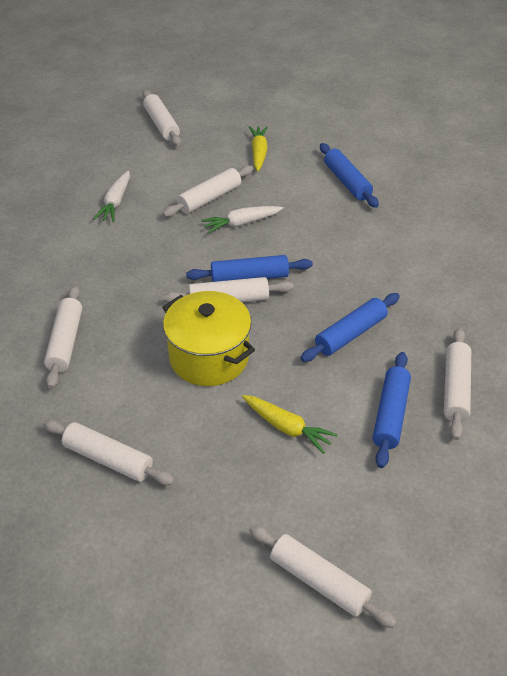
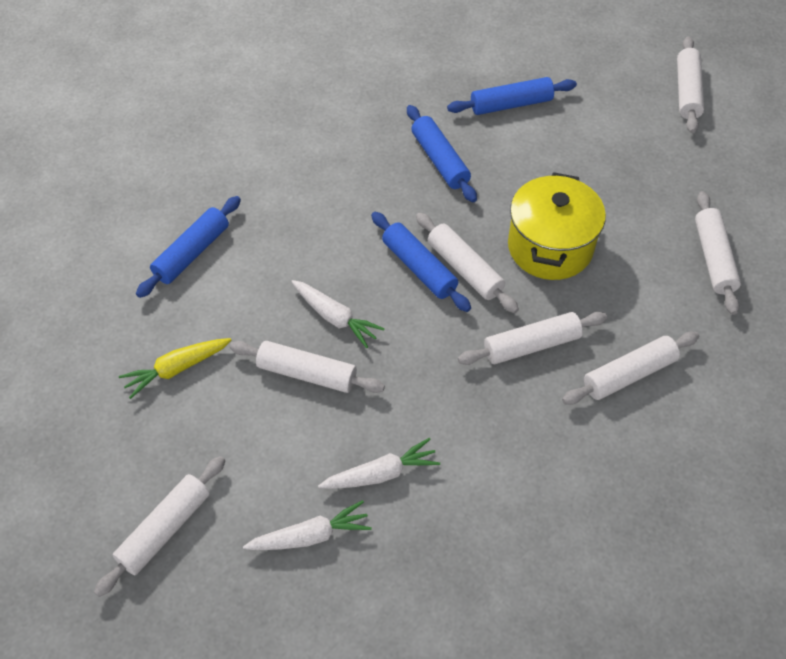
camera: 120 degrees left, 10 degrees up
yellow carrot [242,395,338,454] -> none
blue rolling pin [301,293,400,362] -> blue rolling pin turned 45 degrees clockwise [407,105,477,202]
white rolling pin [444,328,471,440] -> white rolling pin moved to [458,312,607,365]
none -> white carrot [243,500,372,550]

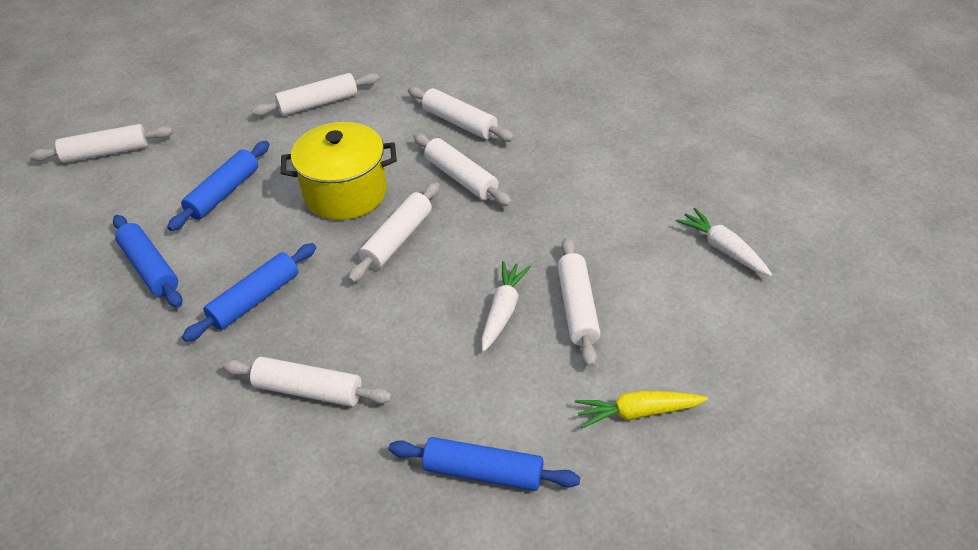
camera: 110 degrees left, 10 degrees down
white rolling pin [94,456,225,597] -> white rolling pin moved to [222,357,392,406]
yellow carrot [119,338,231,399] -> yellow carrot turned 135 degrees clockwise [575,391,708,428]
white carrot [318,438,440,489] -> none
blue rolling pin [371,212,471,312] -> blue rolling pin moved to [167,141,269,231]

